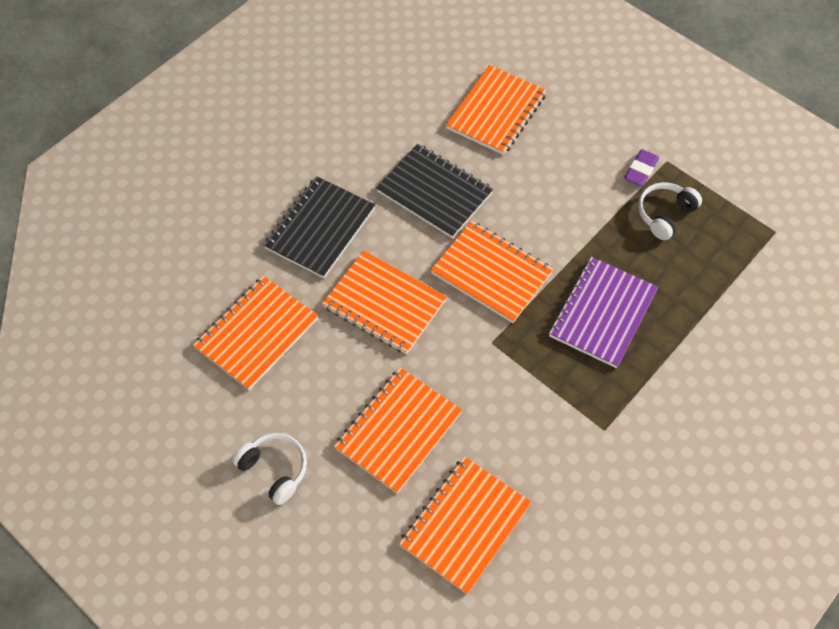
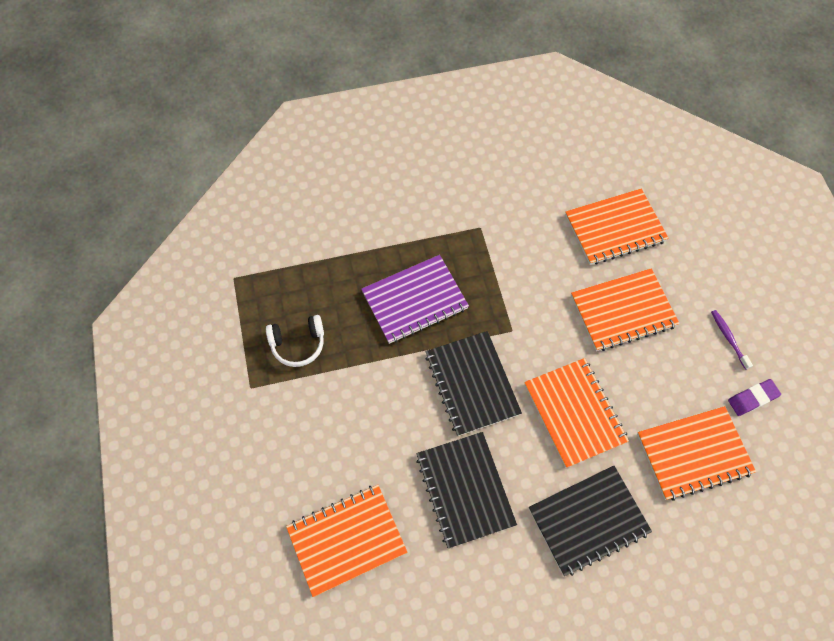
camera: 145 degrees left, 5 degrees up
white headphones [232,433,307,505] -> purple toothbrush [711,310,753,370]
orange notebook [431,221,553,323] -> black notebook [425,331,522,436]
purple eraser [624,149,659,186] -> purple eraser moved to [728,379,781,416]

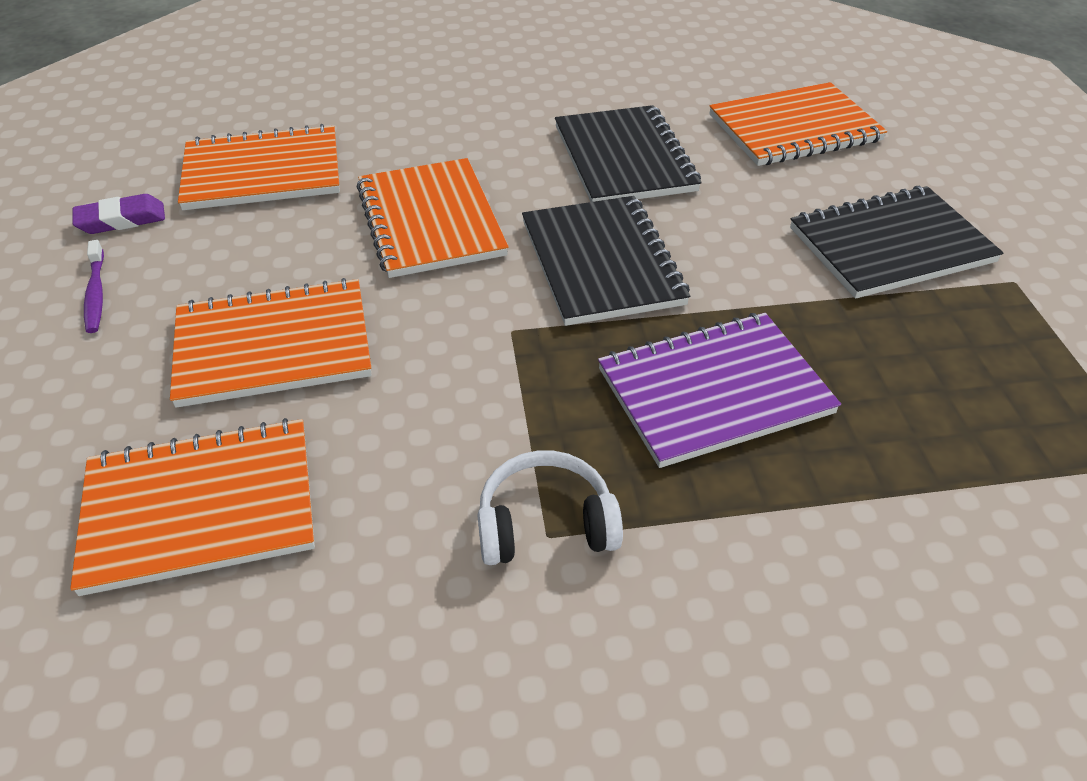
camera: 175 degrees left, 20 degrees down
white headphones [266,315,324,367] -> white headphones moved to [477,451,623,565]
black notebook [529,466,652,576] -> black notebook moved to [790,186,1004,299]

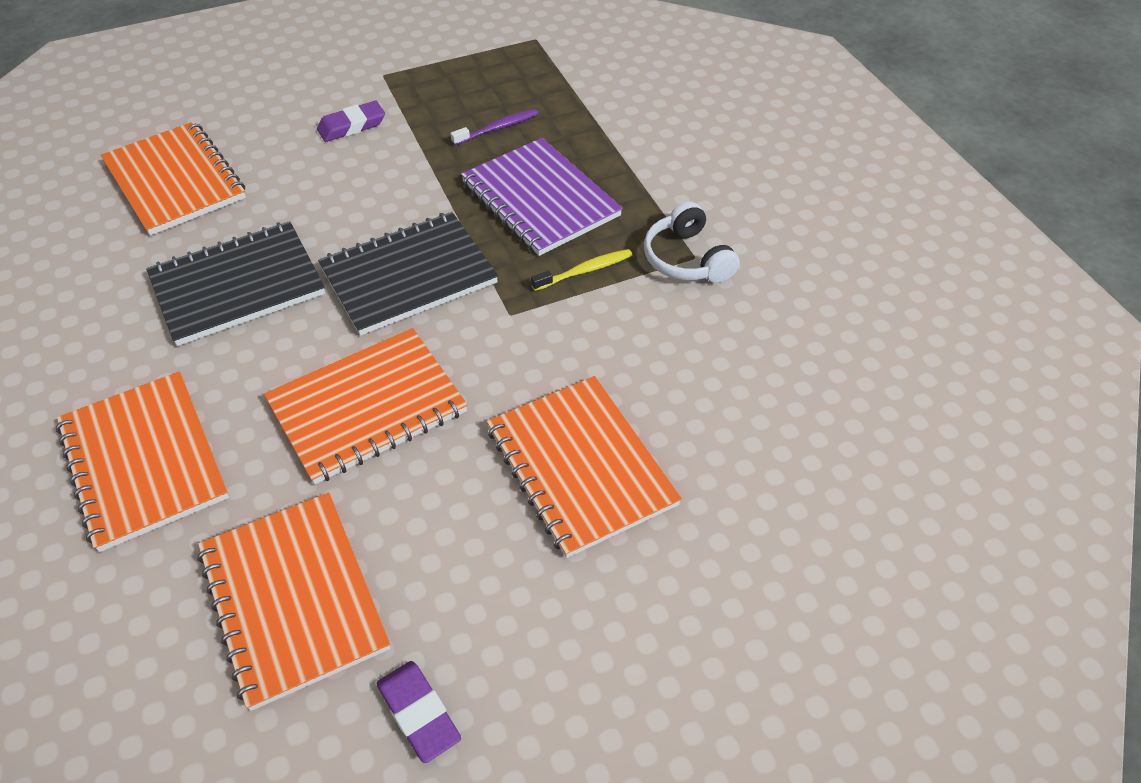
camera: 105 degrees left, 5 degrees up
orange notebook [70,418,315,596] -> orange notebook moved to [56,371,229,552]
purple toothbrush [84,240,104,333] -> purple toothbrush moved to [450,109,538,145]
black notebook [790,186,1004,299] -> purple eraser [317,101,385,142]
none -> yellow toothbrush [531,249,632,291]

